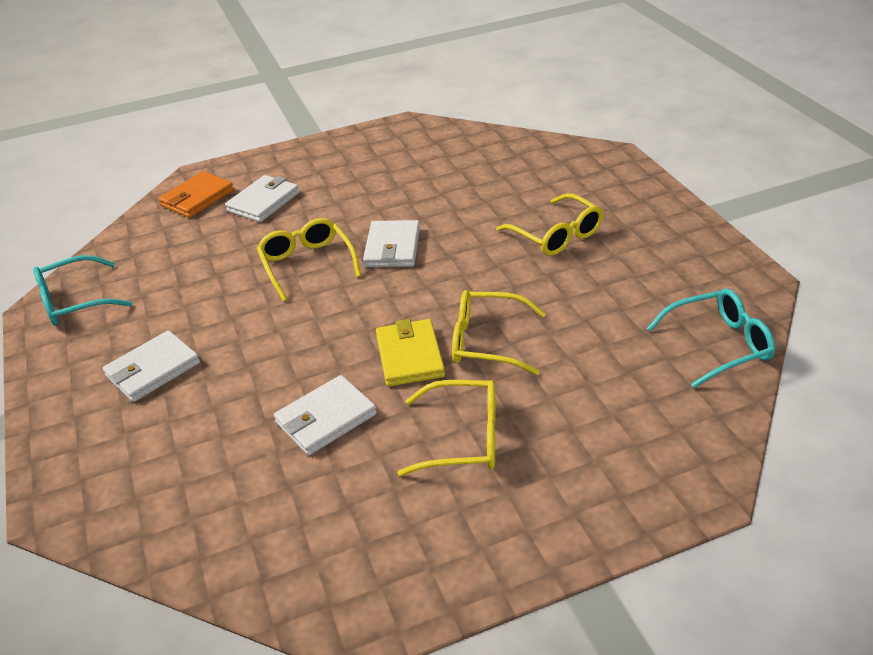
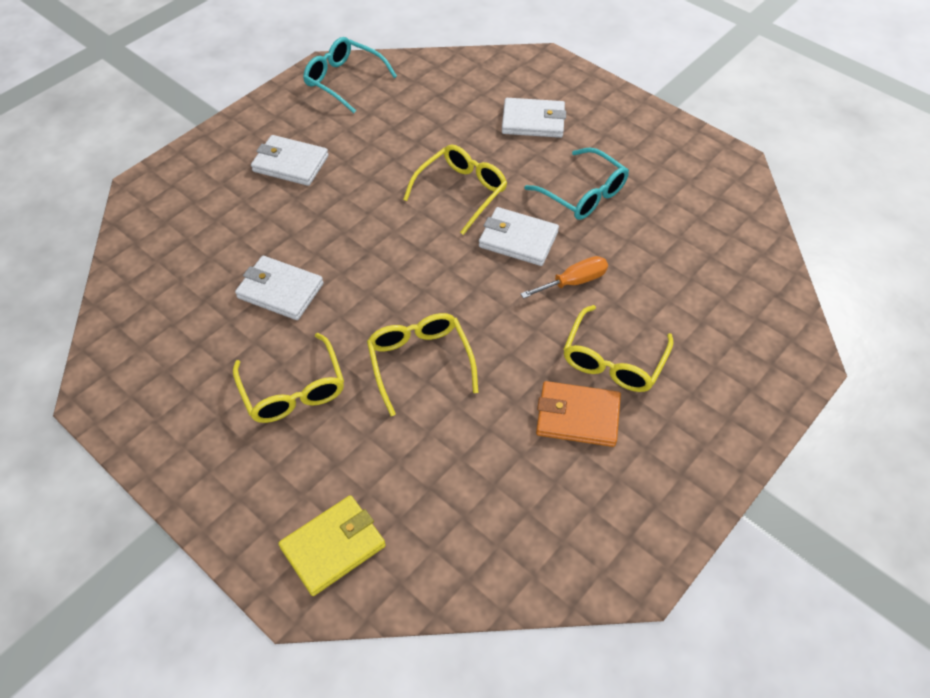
camera: 60 degrees right, 15 degrees up
orange wallet [158,171,234,218] -> orange wallet moved to [536,381,621,447]
white wallet [363,220,420,267] -> white wallet turned 45 degrees clockwise [479,207,559,266]
yellow wallet [376,319,445,386] -> yellow wallet moved to [278,495,386,596]
turquoise glasses [647,289,775,388] -> turquoise glasses moved to [524,147,629,220]
none -> orange screwdriver [520,256,608,299]

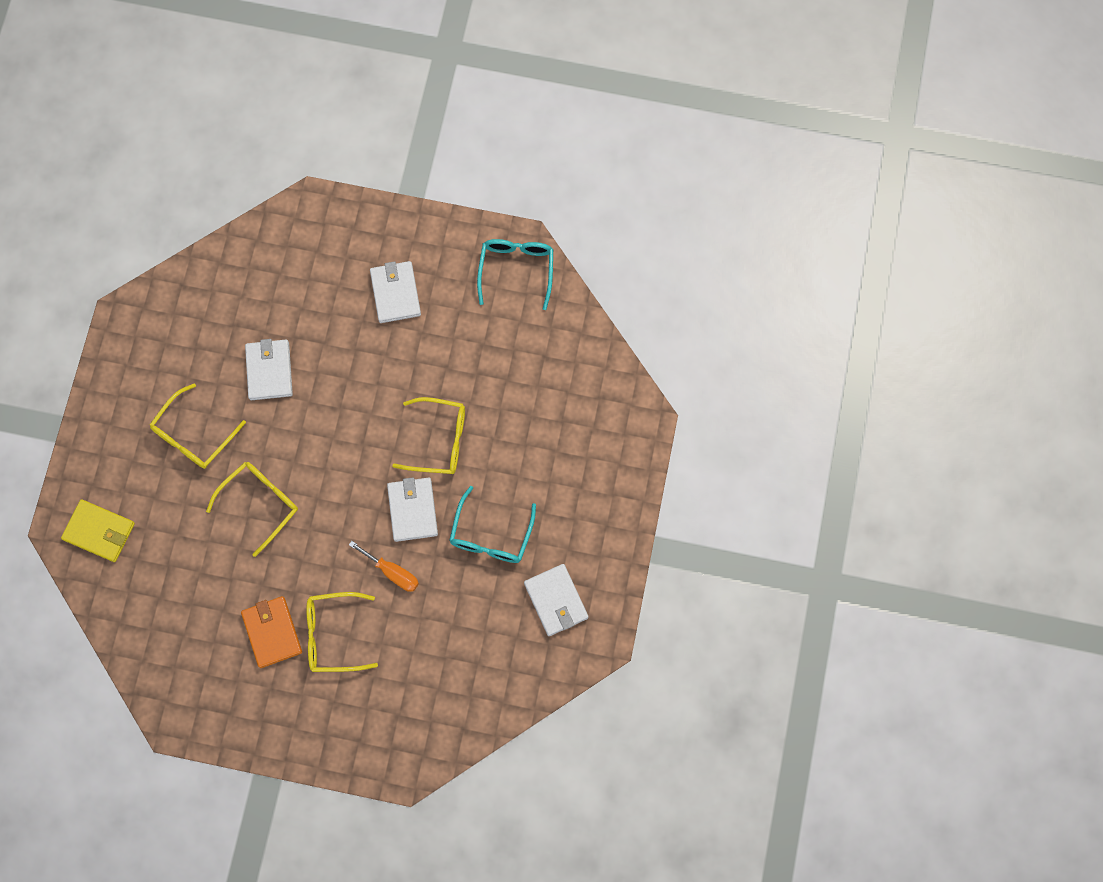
camera: 60 degrees right, 20 degrees up
white wallet [502,98,566,138] -> white wallet moved to [524,564,589,636]

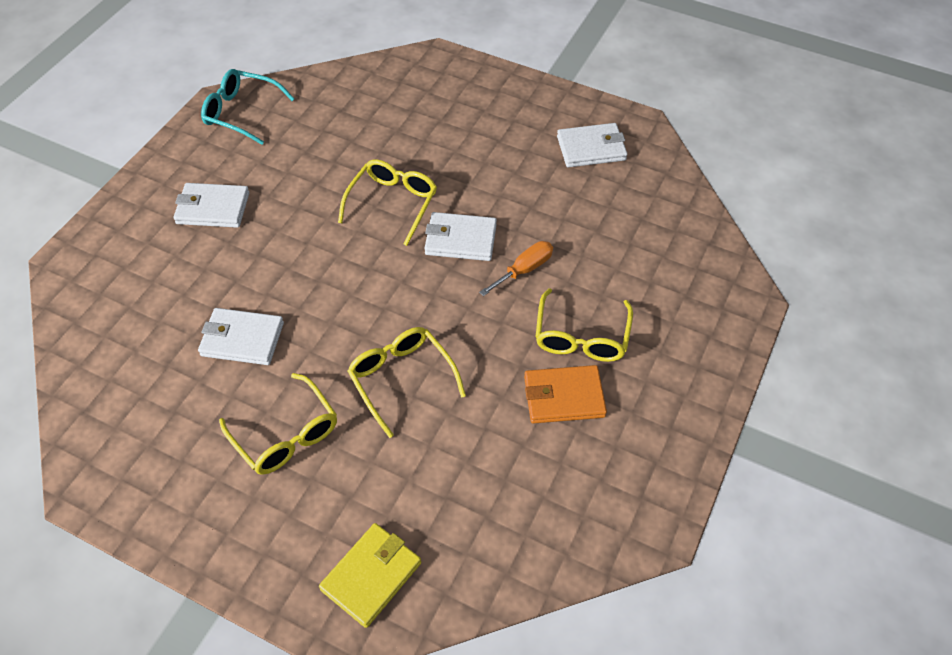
camera: 75 degrees left, 20 degrees down
turquoise glasses [449,486,536,563] -> none

